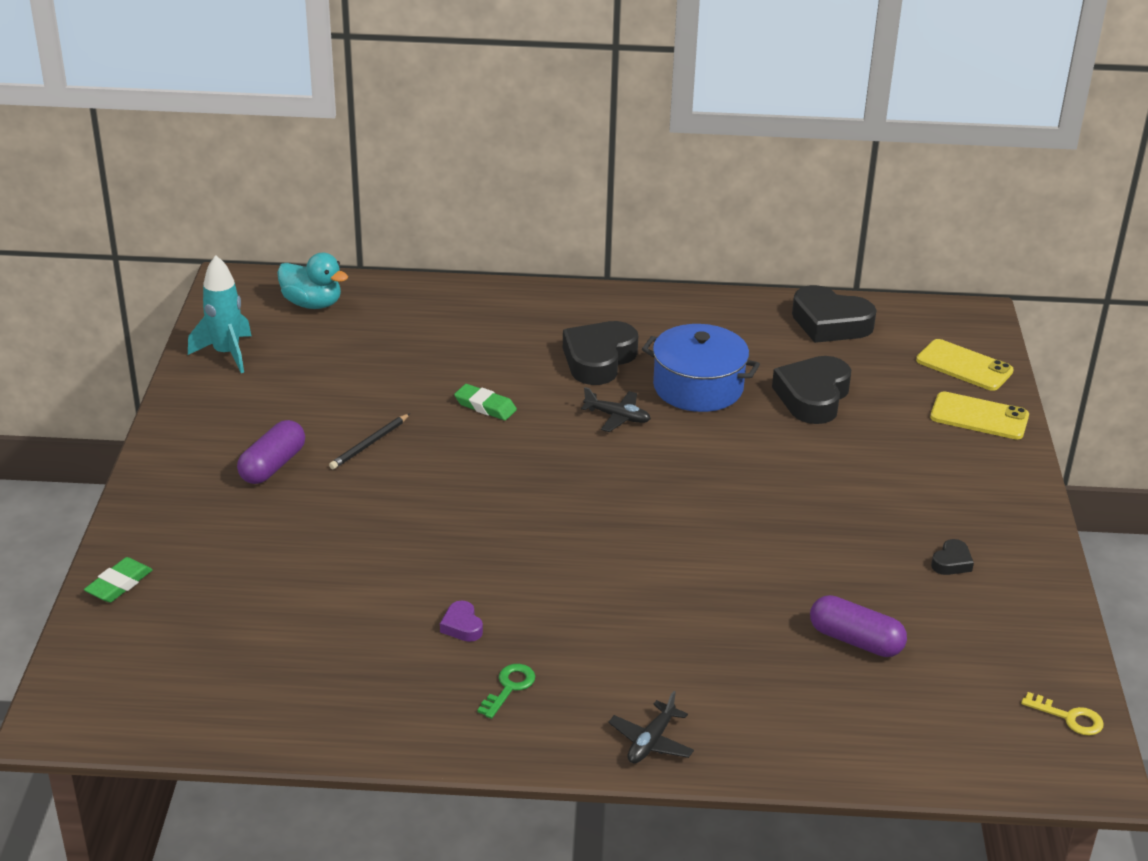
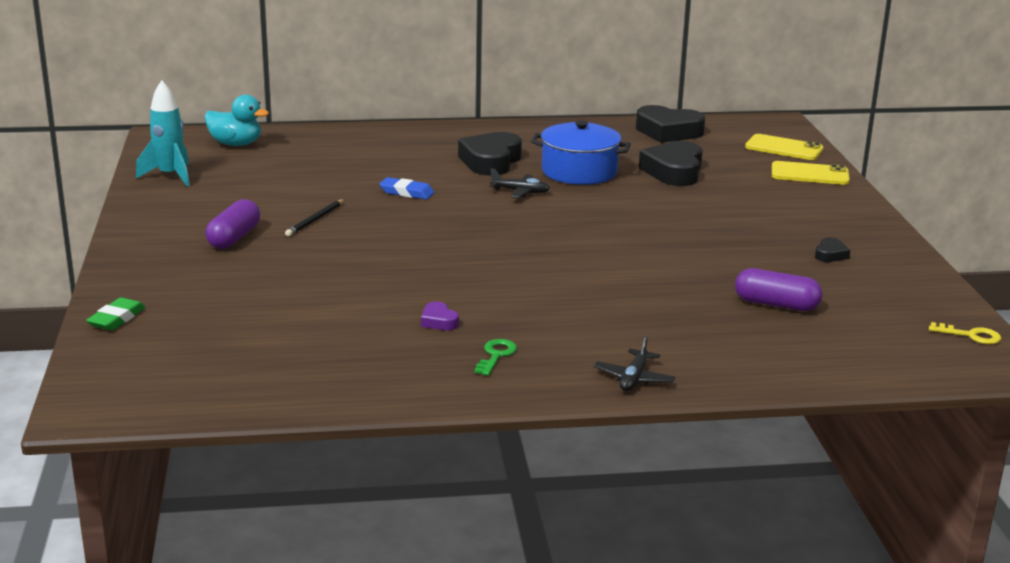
camera: 10 degrees left, 10 degrees down
green eraser [454,384,517,420] -> blue eraser [380,177,434,199]

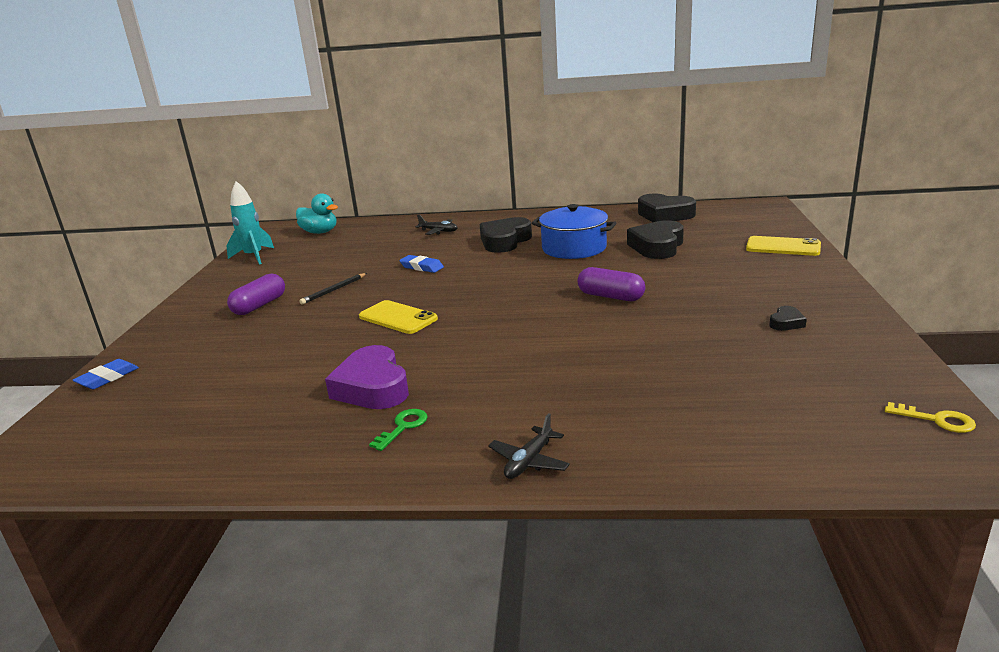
camera: 15 degrees right, 0 degrees up
green eraser [86,297,146,331] -> blue eraser [73,359,139,389]
purple heart [421,302,459,330] -> purple heart [325,345,409,409], size x2.18
black plane [490,169,550,198] -> black plane moved to [415,215,458,235]
purple capsule [735,268,822,311] -> purple capsule moved to [578,267,645,301]
yellow phone [745,134,823,160] -> yellow phone moved to [359,300,438,334]

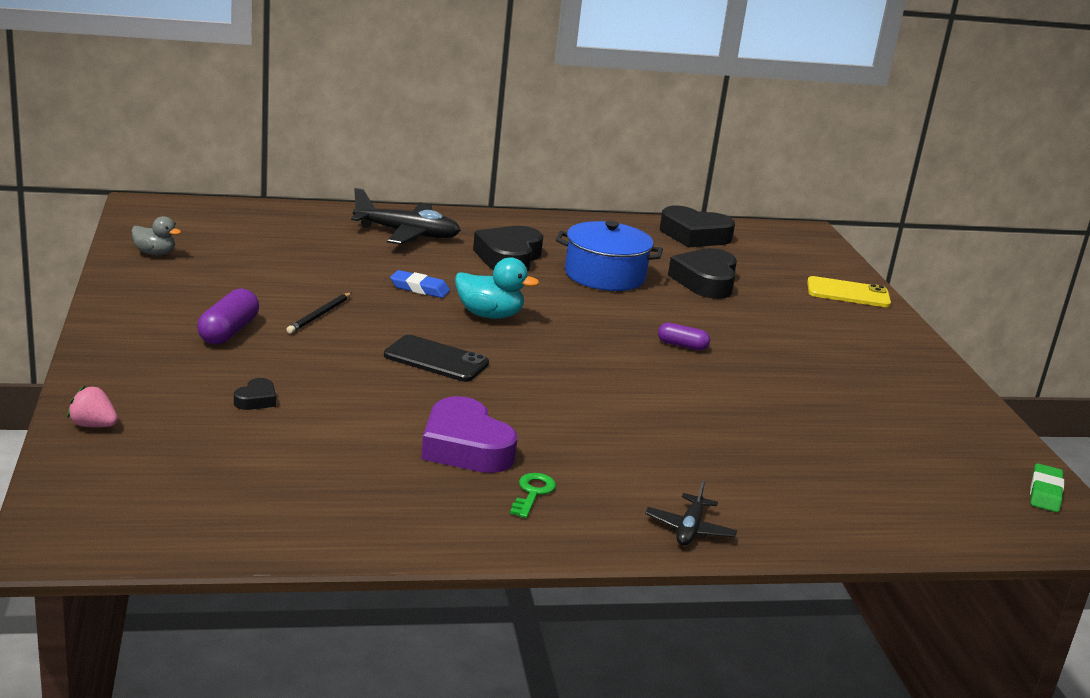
camera: 20 degrees left, 0 degrees up
blue eraser [73,359,139,389] -> pink strawberry [67,386,118,427]
turquoise rocket [226,181,274,265] -> grey duck [131,216,181,255]
turquoise duck [296,193,338,234] -> turquoise duck moved to [455,257,539,319]
yellow phone [359,300,438,334] -> black phone [384,335,489,382]
black plane [415,215,458,235] -> black plane [351,188,461,245], size x1.79
purple capsule [578,267,645,301] -> purple capsule [658,323,710,351], size x0.63
black heart [769,306,807,331] -> black heart moved to [234,378,276,410]
yellow key [885,402,976,433] -> green eraser [1030,463,1064,512]

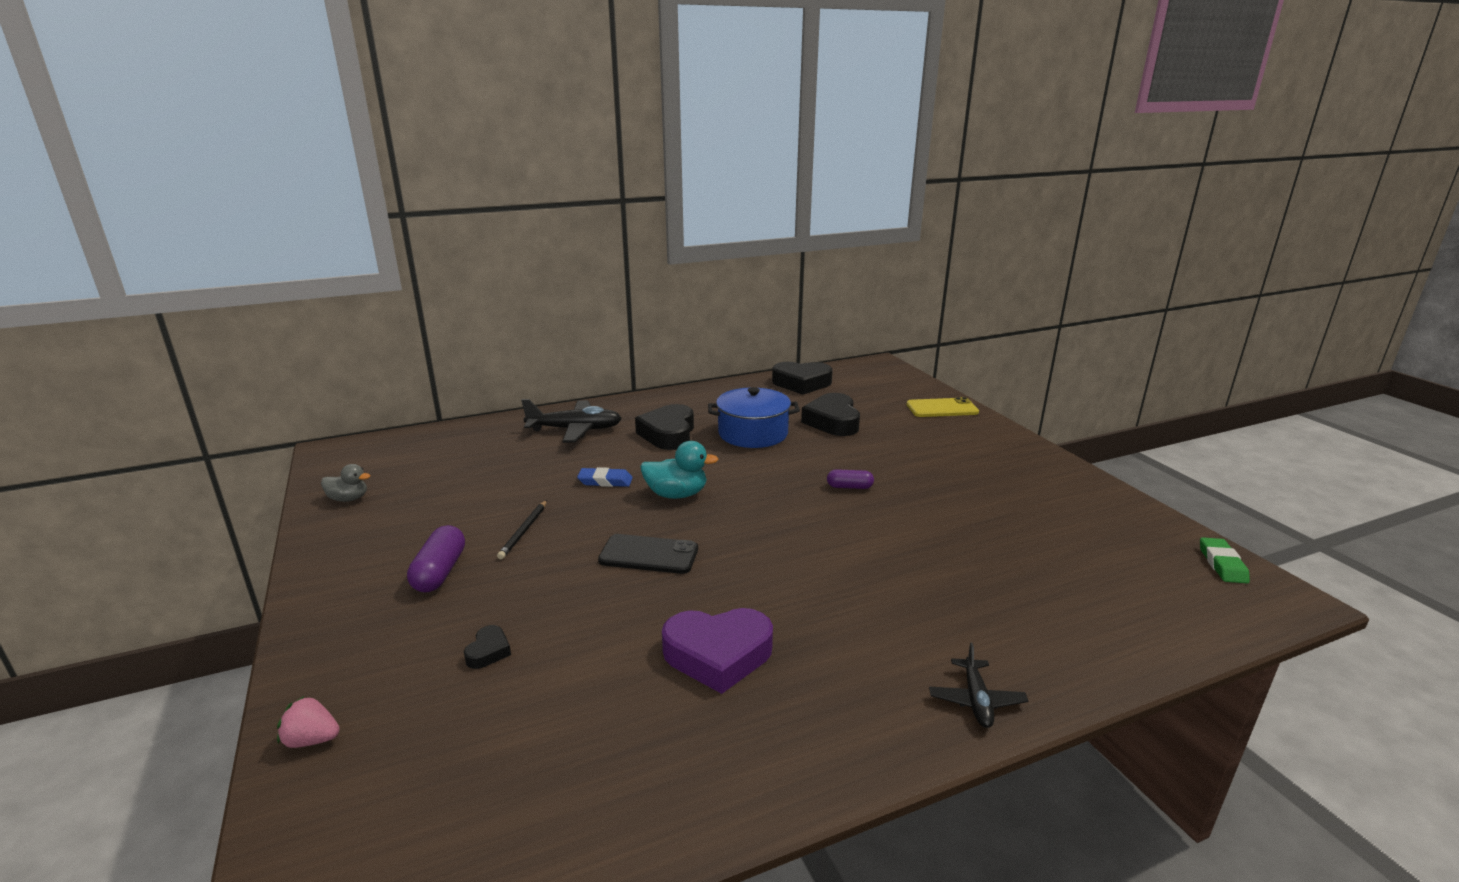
camera: 10 degrees left, 0 degrees up
purple heart [421,396,517,473] -> purple heart turned 45 degrees counterclockwise [662,608,773,694]
green key [510,473,556,518] -> none

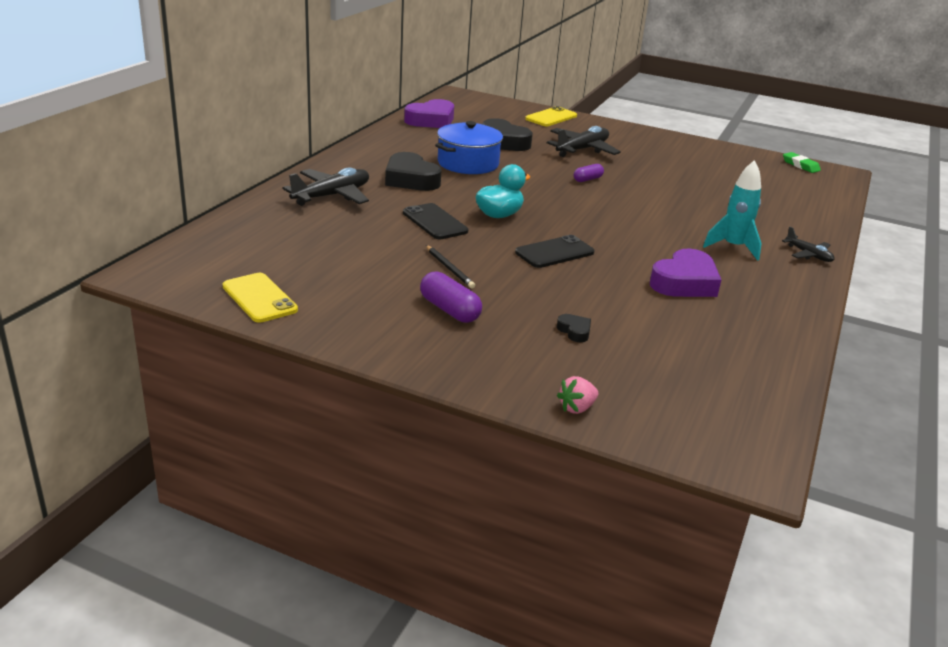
camera: 45 degrees left, 5 degrees up
grey duck [321,464,371,502] -> yellow phone [223,273,298,323]
blue eraser [577,467,633,487] -> black phone [403,203,468,239]
black heart [772,362,833,395] -> purple heart [404,99,454,128]
none -> black plane [547,126,621,157]
none -> turquoise rocket [703,160,762,261]

